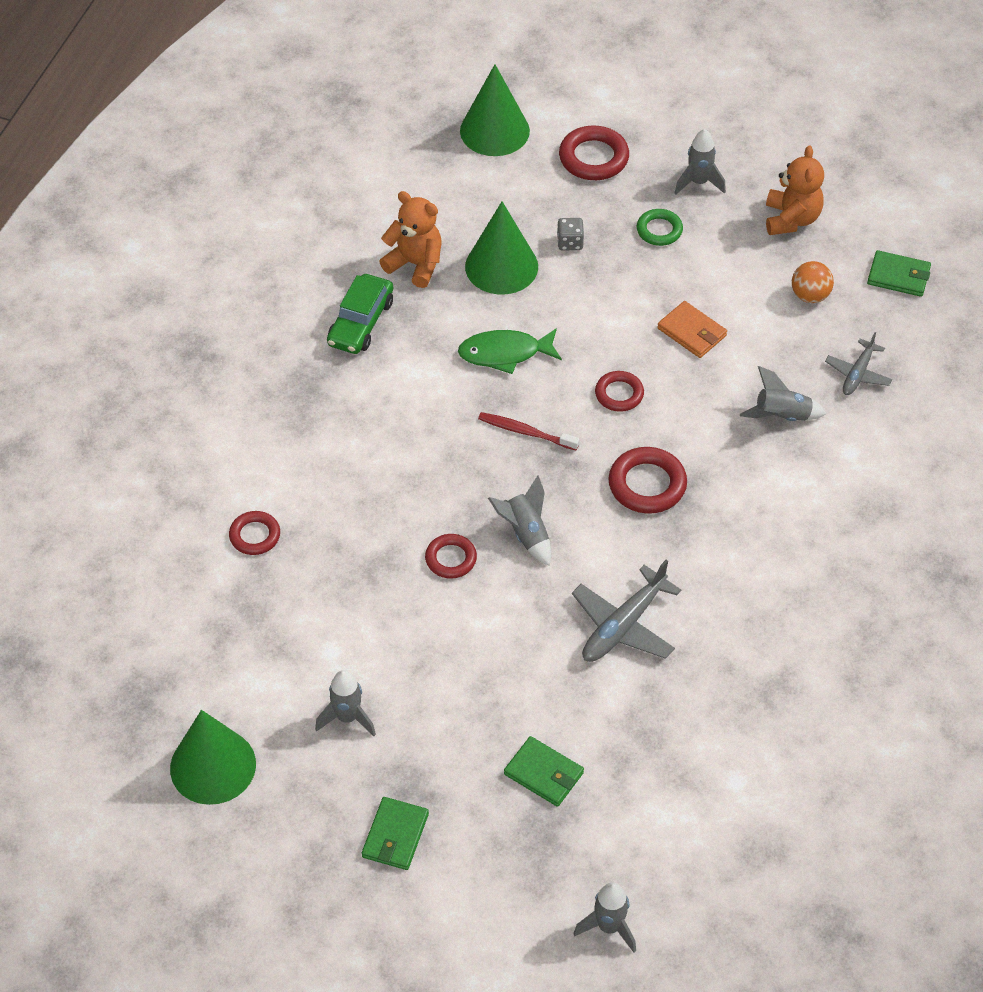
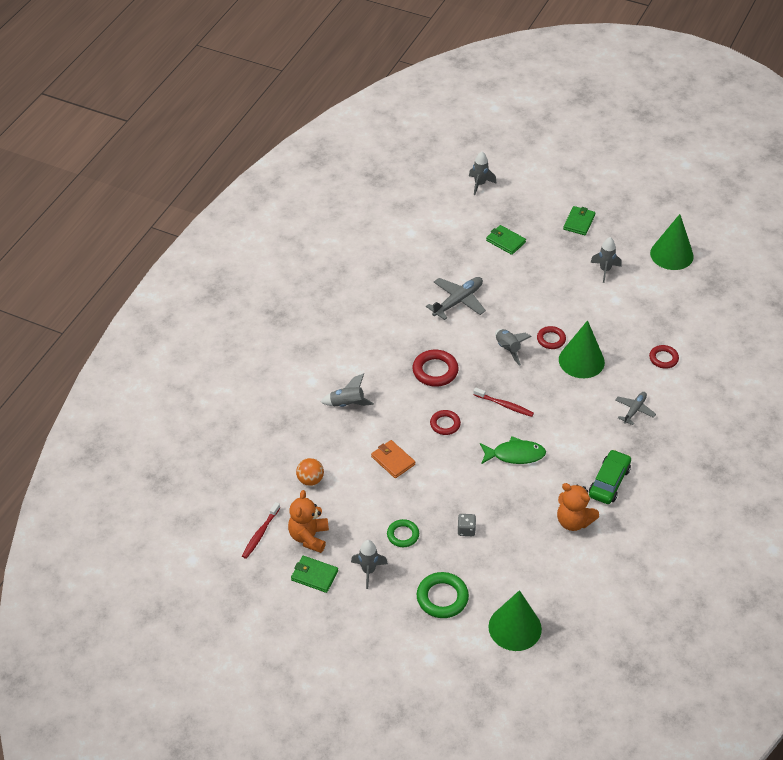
camera: 175 degrees left, 5 degrees down
green cone [465,201,538,294] -> green cone moved to [559,320,605,378]
red ring [559,126,629,180] -> green ring [416,572,469,618]
grey plane [825,332,892,395] -> grey plane moved to [615,392,656,425]
green wallet [867,250,931,297] -> green wallet moved to [291,556,338,593]
none -> red toothbrush [242,502,280,559]

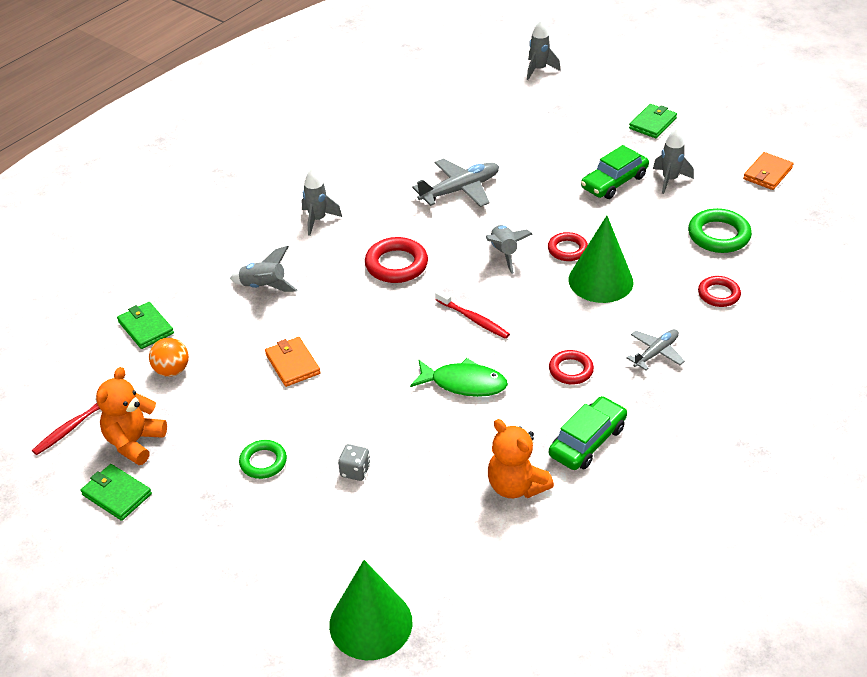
camera: 15 degrees right, 5 degrees down
grey rocket [351,540,388,589] -> grey rocket moved to [302,168,342,236]
green ring [416,572,469,618] -> green ring moved to [688,208,752,253]
red ring [430,410,461,435] -> red ring moved to [549,350,594,384]
green wallet [486,225,526,255] -> green wallet moved to [117,302,174,349]
green cone [650,214,694,270] -> orange wallet [743,152,793,190]
none -> green car [581,145,649,199]

